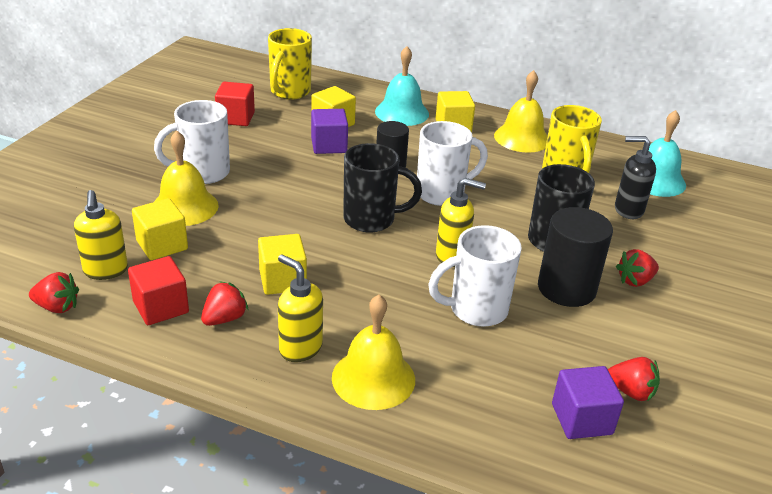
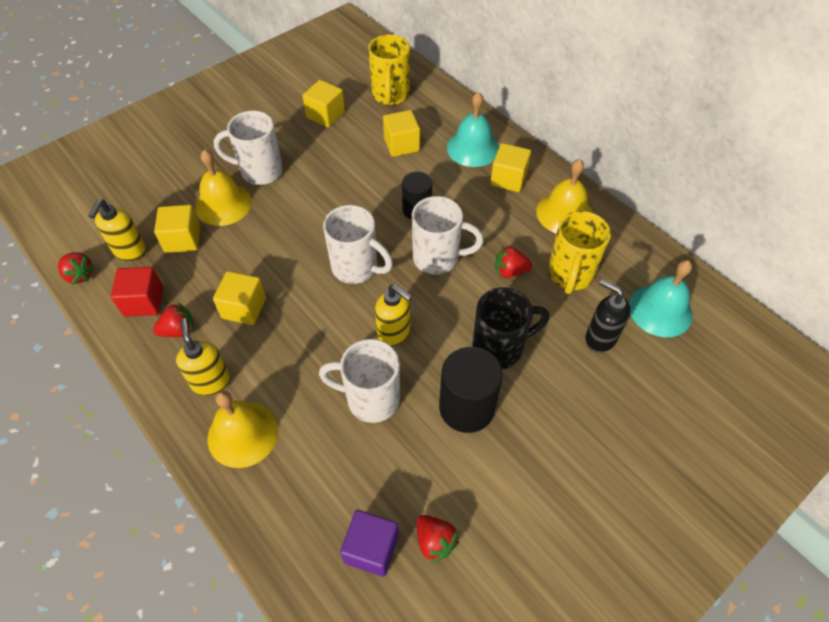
camera: 30 degrees right, 20 degrees up
red cube [215,82,255,126] -> yellow cube [303,80,345,127]
yellow mug [268,28,312,100] -> yellow mug turned 45 degrees counterclockwise [368,34,410,105]
purple cube [311,109,348,154] -> none
black mug [343,143,422,232] -> white mug [323,205,393,284]
red strawberry [616,249,659,287] -> red strawberry moved to [495,246,532,278]

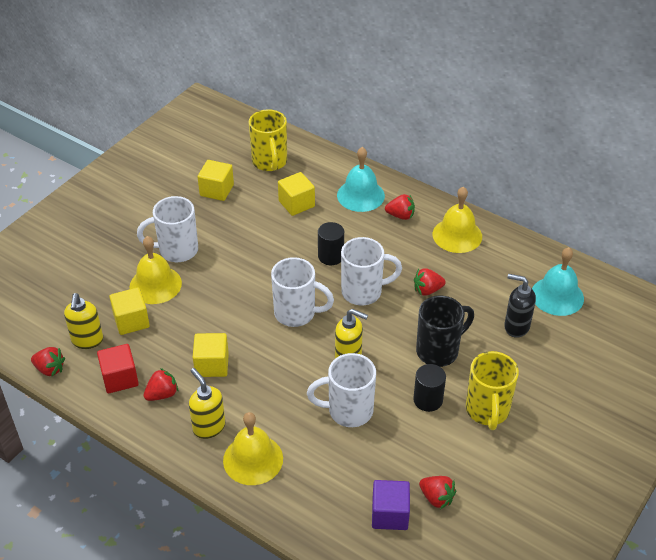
camera: 15 degrees left, 10 degrees down
black cylinder [439,347,503,433] -> black cylinder [413,364,446,412], size x0.64
yellow cube [490,143,531,192] -> red strawberry [385,194,415,220]
yellow mug [548,211,611,294] -> yellow mug moved to [466,351,519,430]

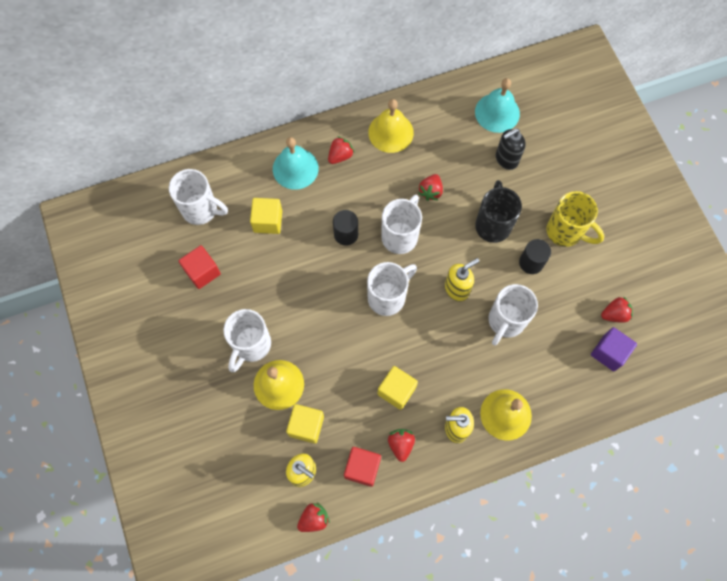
camera: 55 degrees left, 25 degrees up
yellow cube [198,160,234,201] -> red cube [179,245,221,289]
yellow mug [249,109,287,171] -> white mug [169,169,228,225]

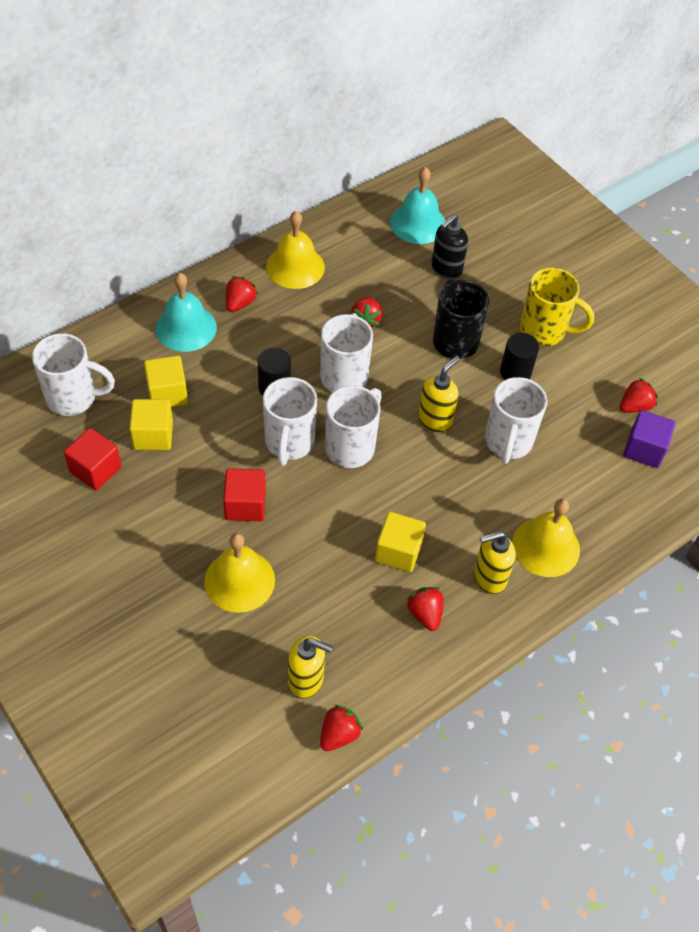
camera: 20 degrees left, 15 degrees down
white mug [223,309,271,372] -> white mug moved to [263,377,317,466]
yellow cube [286,404,324,444] -> yellow cube moved to [129,399,173,450]
red cube [344,447,381,487] -> red cube moved to [223,468,266,521]

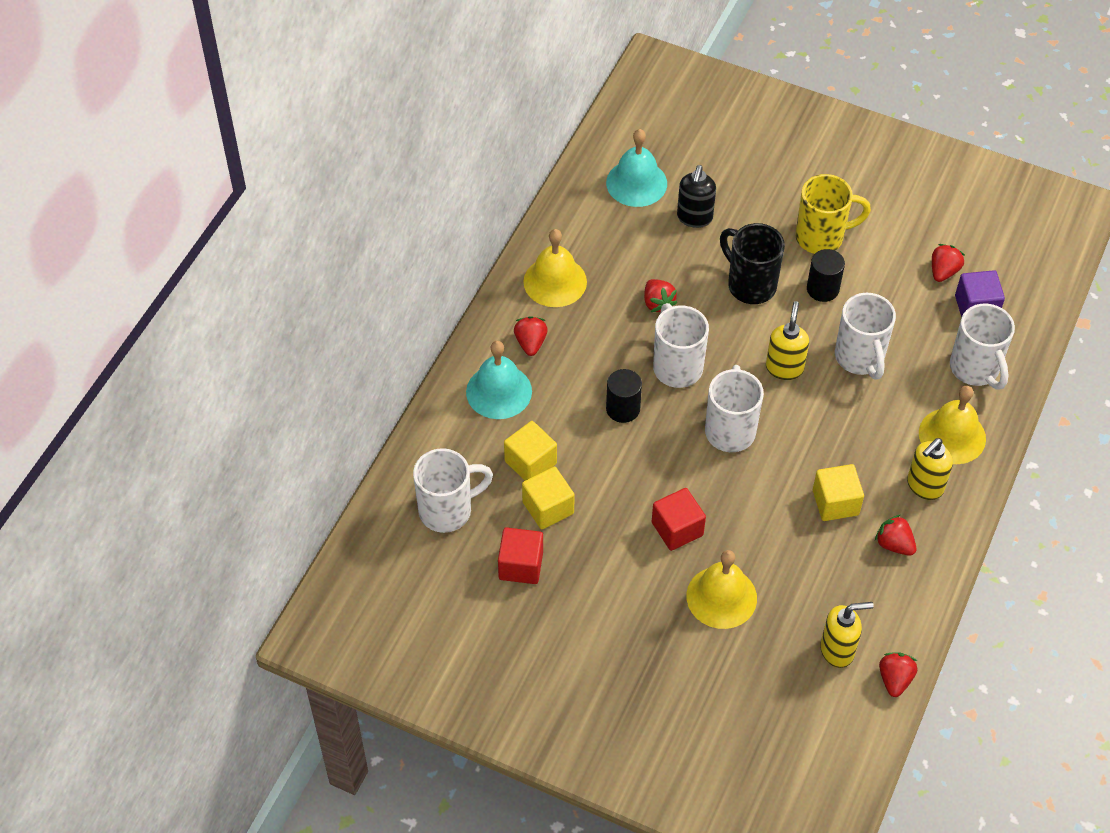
camera: 25 degrees left, 0 degrees up
white mug [263,377,317,466] -> white mug moved to [950,304,1015,390]

